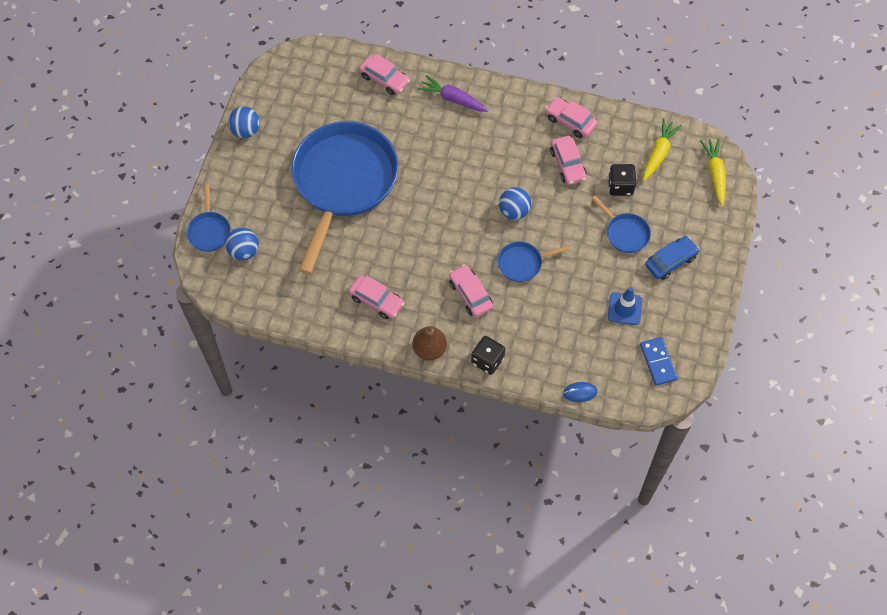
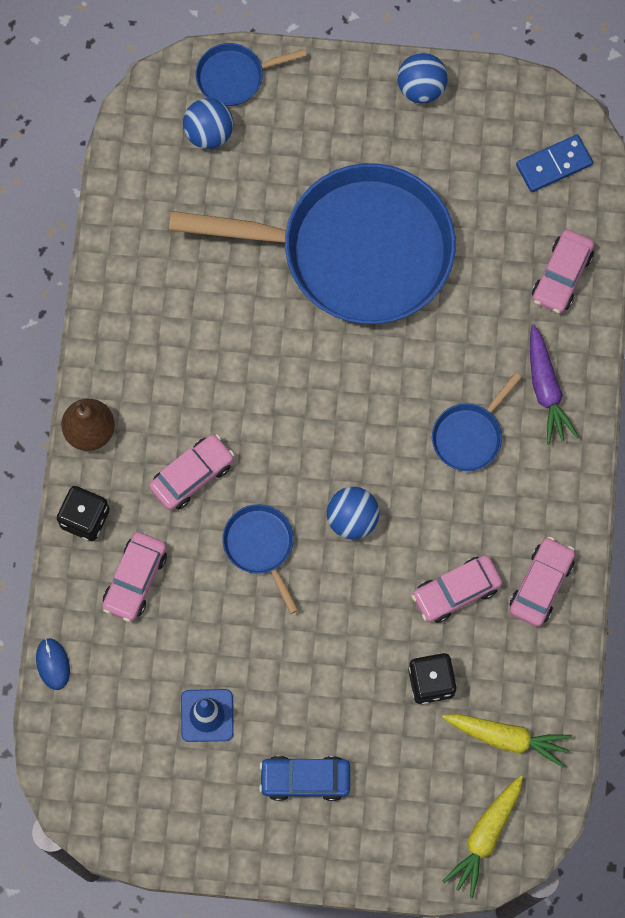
camera: 80 degrees right, 10 degrees up
pink car [349,275,405,319] -> pink car moved to [102,532,167,622]
purple carrot [417,75,489,112] -> purple carrot turned 150 degrees clockwise [530,324,579,445]
blue pan [592,196,651,253] -> blue pan moved to [432,372,522,471]
blue domino [640,337,678,386] -> blue domino moved to [516,134,593,192]
blue car [645,236,699,280] -> blue car turned 135 degrees clockwise [259,756,350,801]
yellow carrot [700,138,726,206] -> yellow carrot turned 135 degrees clockwise [442,776,523,899]

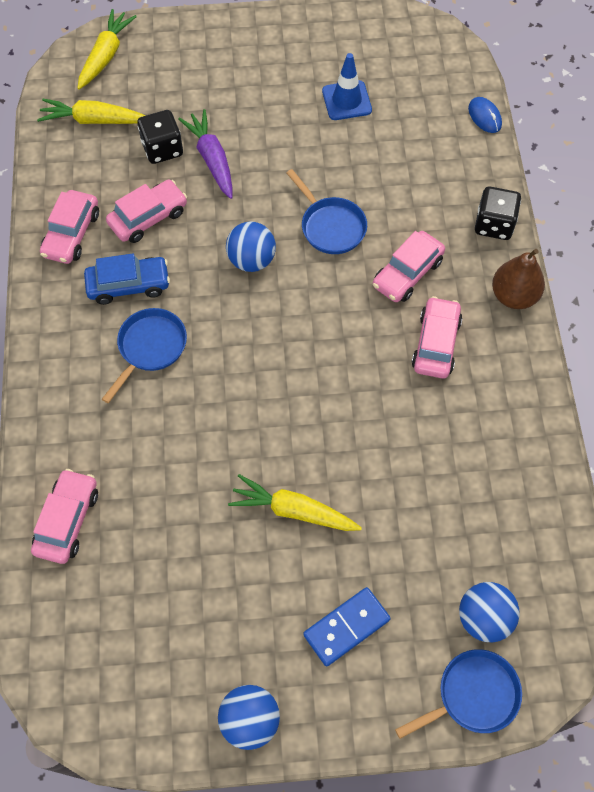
camera: 170 degrees right, 10 degrees down
pink car [102,532,167,622] -> pink car moved to [412,296,462,379]
blue pan [169,163,456,324] -> yellow carrot [228,474,362,531]
blue car [259,756,350,801] -> blue car moved to [84,254,170,305]
blue domino [516,134,593,192] -> blue domino moved to [303,587,391,666]
purple carrot [530,324,579,445] -> purple carrot moved to [178,109,233,199]

